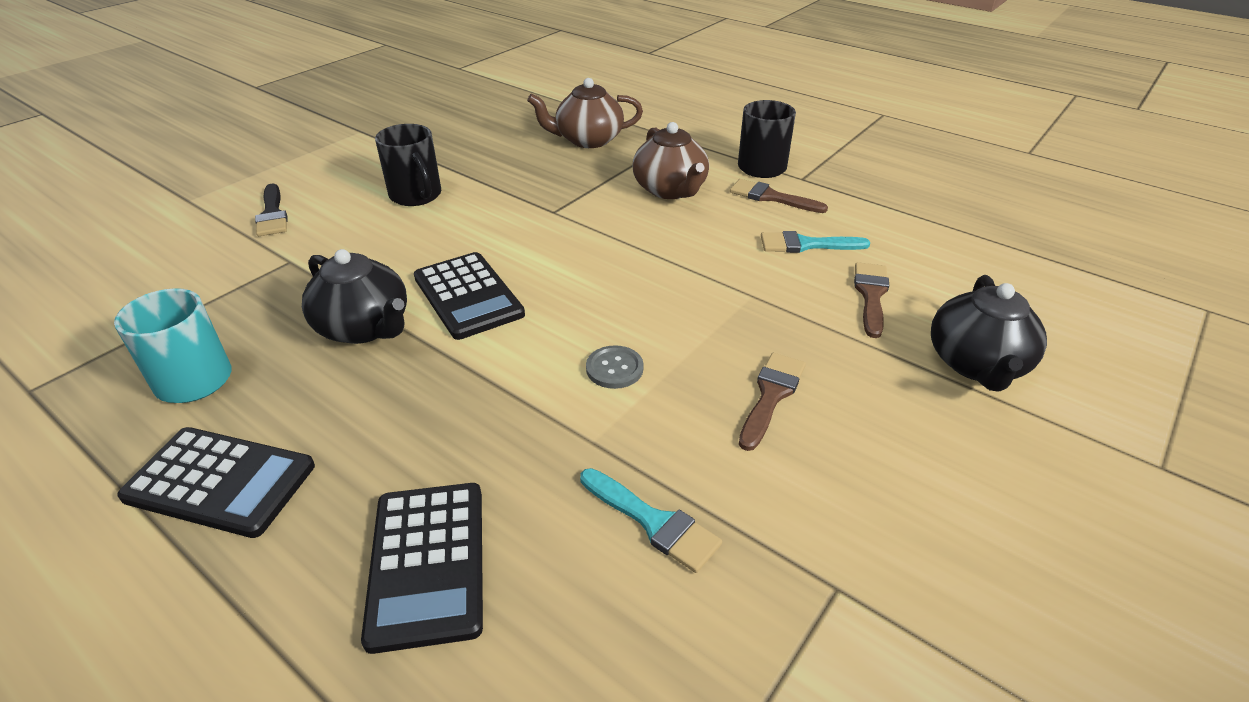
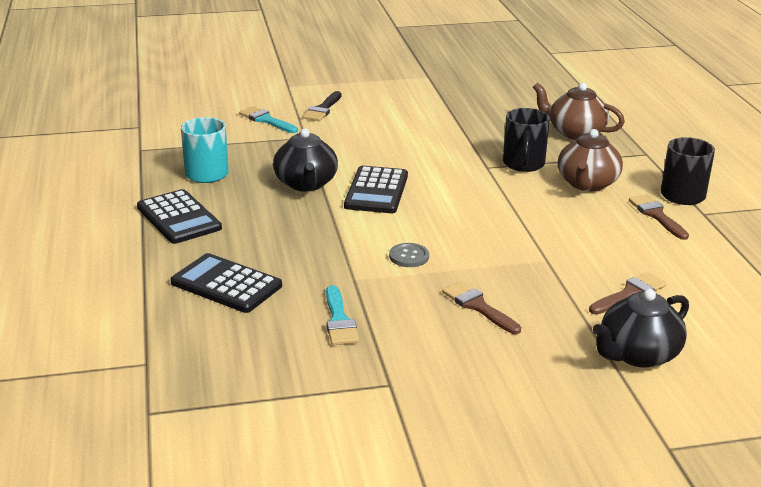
camera: 40 degrees right, 10 degrees down
black calculator [361,483,483,654] -> black calculator turned 90 degrees clockwise [171,253,282,313]
black mug [375,124,441,206] -> black mug moved to [503,108,550,172]
brown brush [739,353,806,451] -> brown brush turned 105 degrees counterclockwise [442,281,521,334]
turquoise brush [761,231,870,253] -> turquoise brush moved to [239,106,298,133]

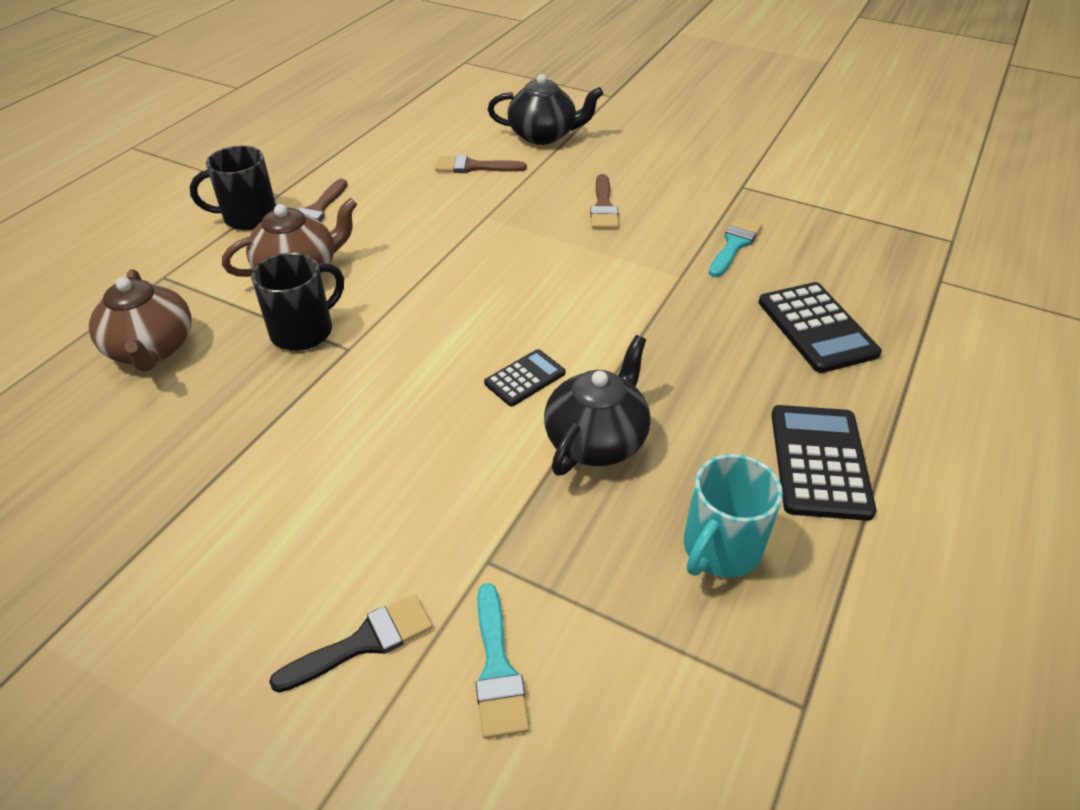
camera: 140 degrees left, 15 degrees up
black calculator [344,166,408,213] -> black calculator [484,349,566,406], size x0.58
grey button [389,243,429,267] -> none

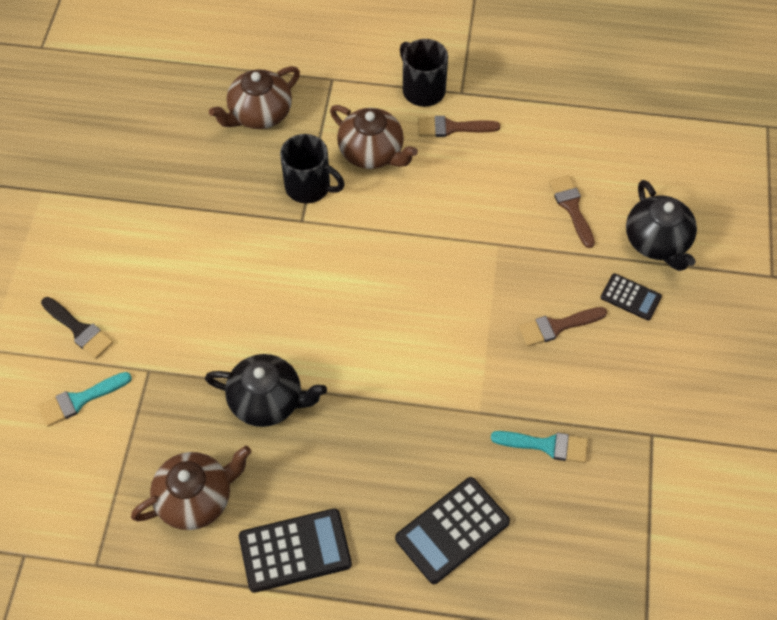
camera: 70 degrees right, 15 degrees up
black calculator [484,349,566,406] -> black calculator moved to [601,273,662,320]
turquoise mug [684,454,783,578] -> brown teapot [131,446,251,530]

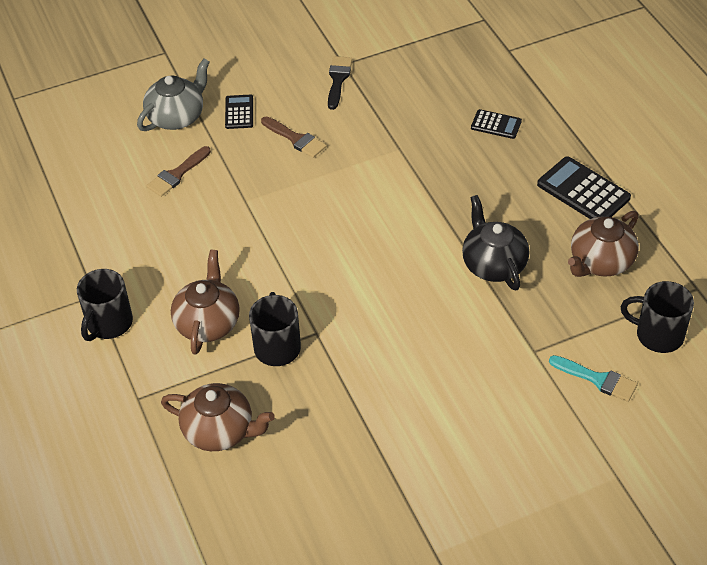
camera: 120 degrees left, 10 degrees down
black brush [41,297,114,359] -> black brush moved to [328,56,352,110]
brown teapot [131,446,251,530] -> brown teapot turned 75 degrees counterclockwise [568,211,639,277]
black calculator [395,477,510,584] -> black calculator [471,109,522,139], size x0.58
brown brush [418,116,500,137] -> none
turquoise brush [491,431,588,463] -> none
black teapot [626,180,697,271] -> grey teapot [137,59,210,131]
none -> black mug [621,281,694,353]

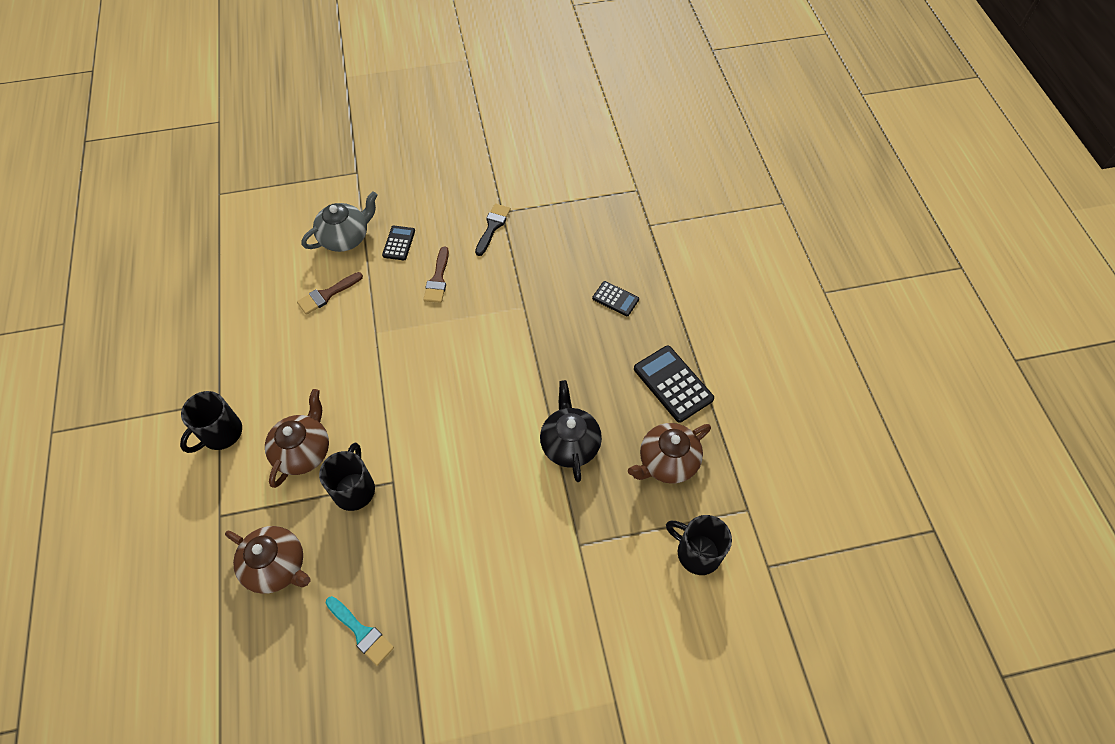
camera: 10 degrees right, 10 degrees up
brown brush [261,116,326,158] -> brown brush turned 45 degrees clockwise [423,247,449,303]
turquoise brush [549,355,638,402] -> turquoise brush moved to [326,596,394,666]

